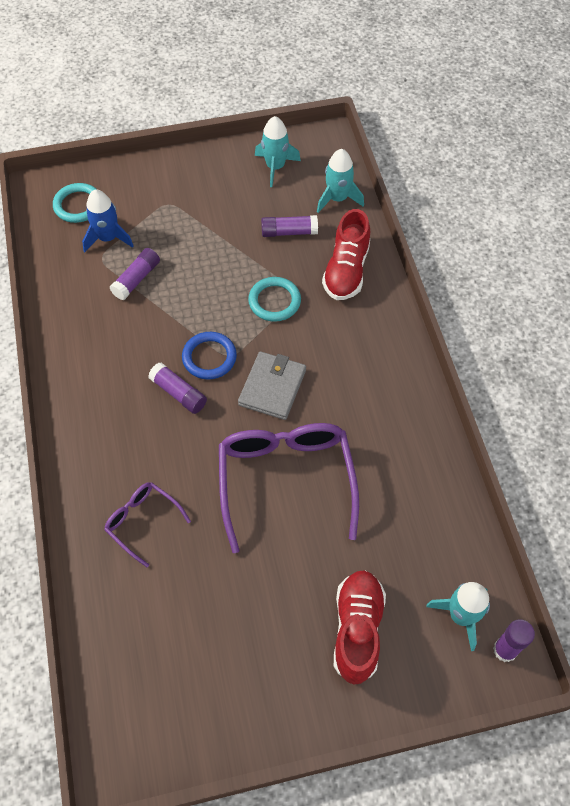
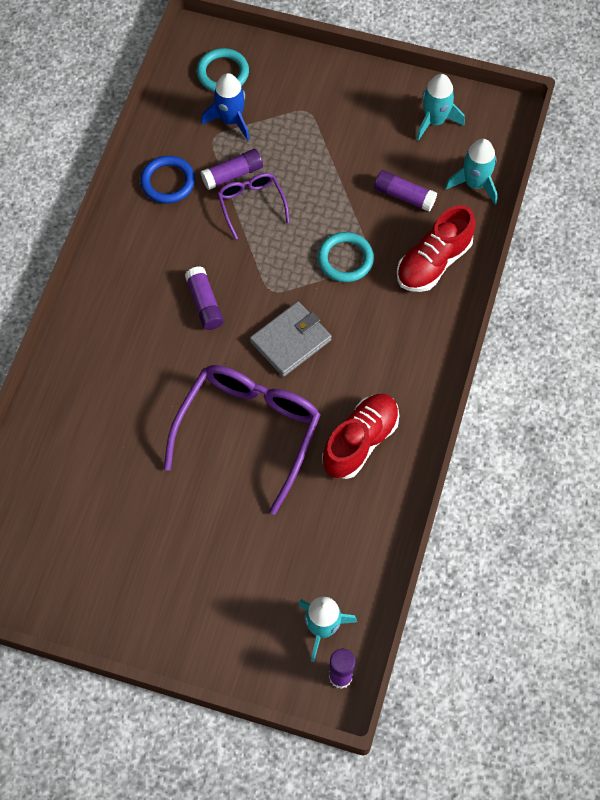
camera: 30 degrees right, 5 degrees up
purple glasses [104,482,191,567] -> purple glasses moved to [217,173,290,240]
blue ring [182,332,237,380] -> blue ring moved to [140,156,195,204]
red shoe [334,571,386,685] -> red shoe moved to [322,394,399,479]

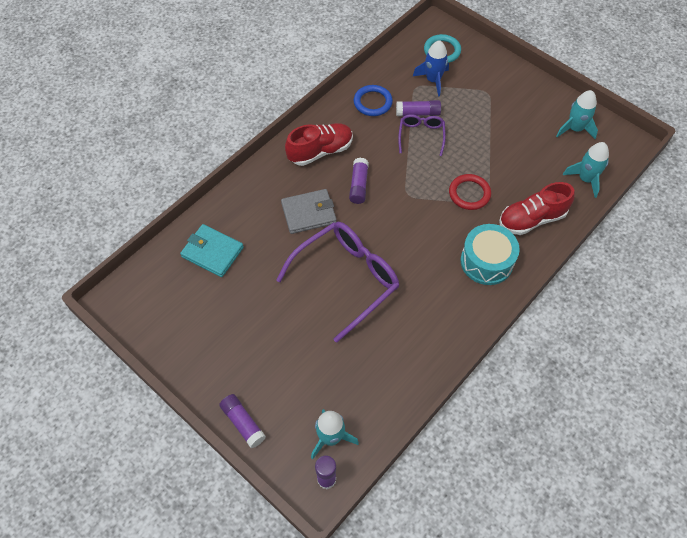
camera: 25 degrees right, 5 degrees down
grey wallet [250,301,332,377] -> grey wallet moved to [281,189,337,234]
turquoise ring [318,232,374,282] -> red ring [449,174,491,210]
red shoe [322,394,399,479] -> red shoe moved to [285,123,353,166]
purple glue stick [374,170,437,212] -> purple glue stick moved to [219,394,266,448]
none -> turquoise wallet [180,224,244,277]
none -> turquoise drum [461,224,520,285]

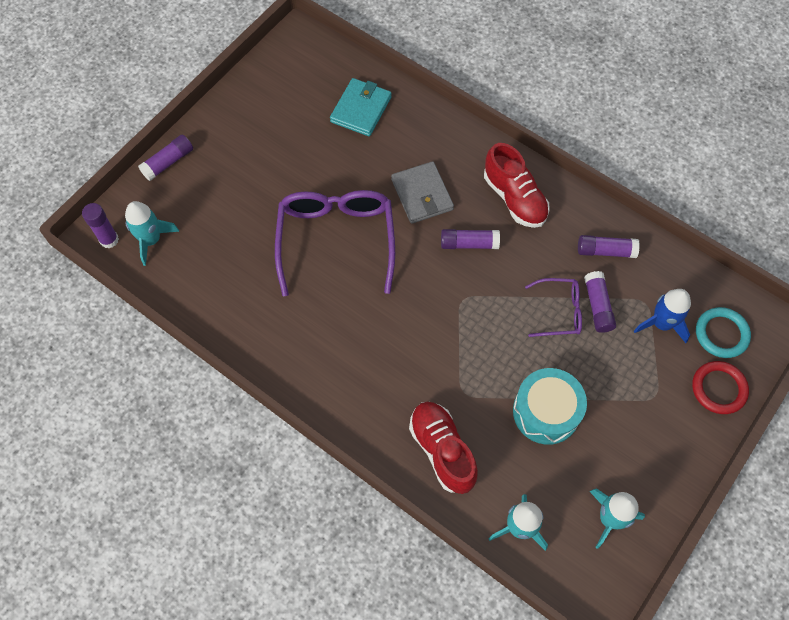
camera: 85 degrees right, 5 degrees up
purple glasses [276,222,400,343] -> purple glasses turned 135 degrees counterclockwise [275,190,395,296]
blue ring [354,85,393,116] -> purple glue stick [578,235,640,258]
red ring [449,174,491,210] -> red ring moved to [692,361,749,414]
turquoise drum [461,224,520,285] -> turquoise drum moved to [513,368,587,445]

